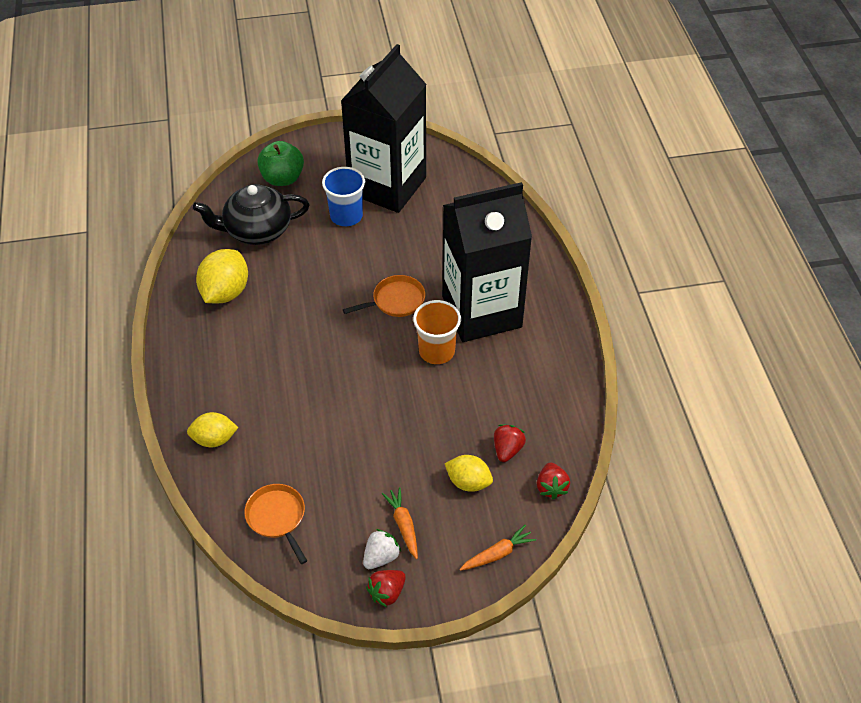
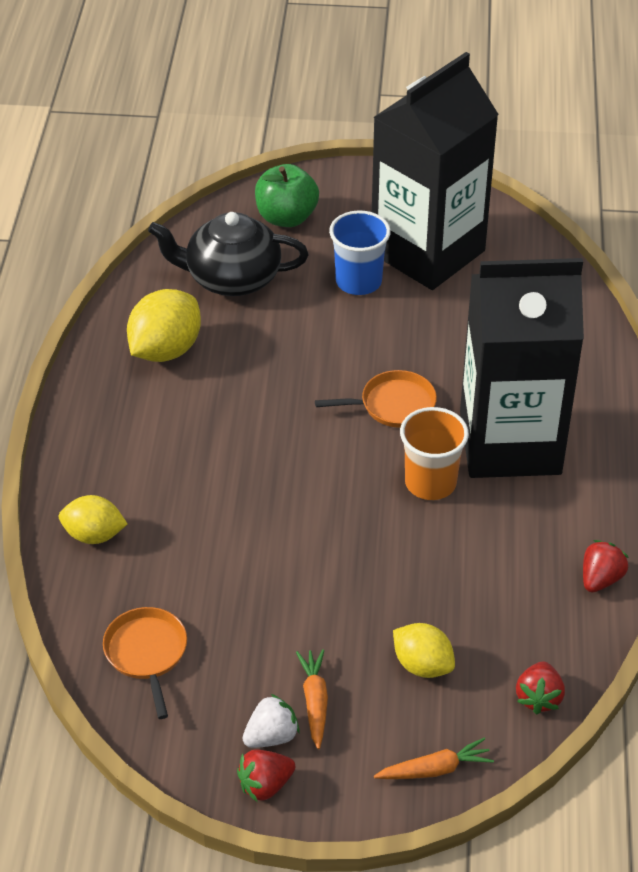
camera: 15 degrees right, 5 degrees down
red strawberry [494,424,526,462] -> red strawberry moved to [583,540,628,593]

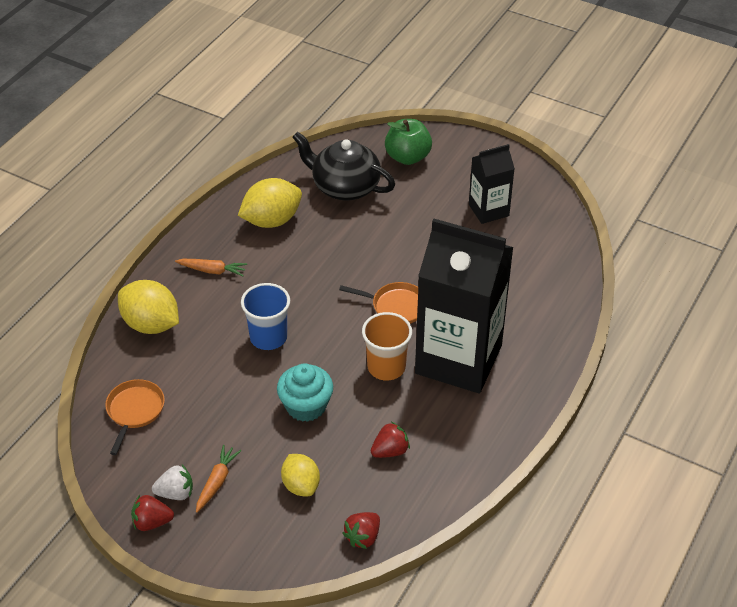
camera: 25 degrees right, 0 degrees up
yellow lemon [59,495,128,544] -> yellow lemon [118,280,179,334], size x1.55
blue cup [329,211,391,295] -> blue cup moved to [241,283,290,350]
black carton [372,52,499,290] -> black carton [469,144,515,224], size x0.50
orange carrot [374,738,494,779] -> orange carrot moved to [175,259,247,276]
red strawberry [583,540,628,593] -> red strawberry moved to [371,422,410,458]
none -> turquoise cupcake [277,364,333,422]

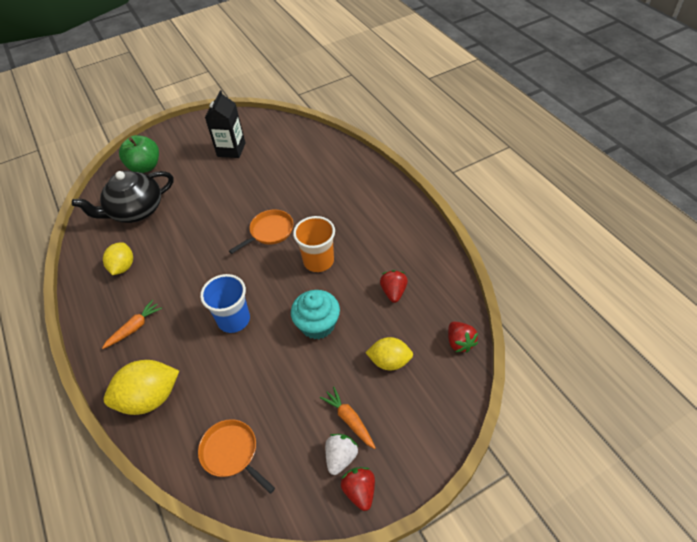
camera: 55 degrees left, 5 degrees up
red strawberry [131,495,174,531] -> red strawberry turned 135 degrees clockwise [341,467,375,511]
yellow lemon [238,178,302,228] -> yellow lemon [103,242,133,275], size x0.65
black carton [415,219,514,394] -> none

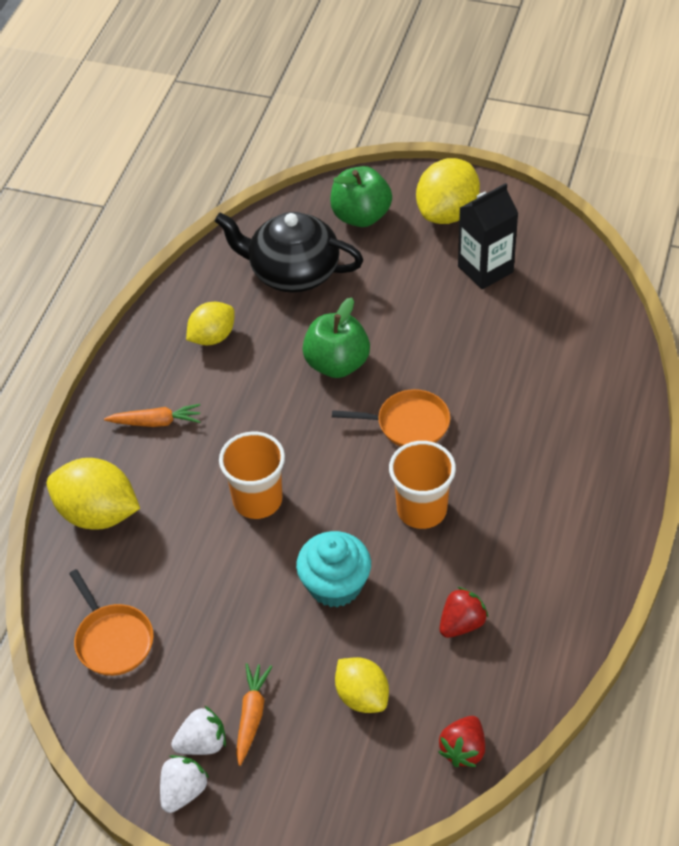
camera: 45 degrees right, 0 degrees up
orange pan [198,419,275,494] -> orange pan turned 150 degrees clockwise [69,569,154,676]
blue cup [200,274,250,333] -> orange cup [219,432,285,519]
red strawberry [341,467,375,511] -> white strawberry [160,755,209,813]
none -> green apple [302,298,370,378]
none -> yellow lemon [416,158,480,224]

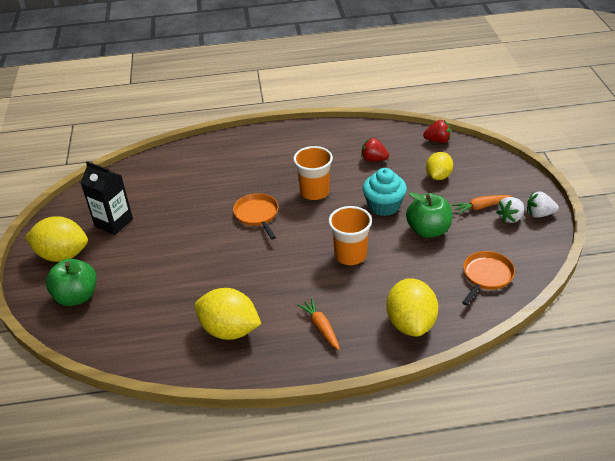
camera: 115 degrees left, 10 degrees down
white strawberry [171,706,226,755] -> white strawberry turned 90 degrees counterclockwise [496,197,524,223]
yellow lemon [186,302,235,345] -> yellow lemon [194,288,261,340], size x1.55
black teapot [215,212,363,293] -> none
green apple [302,298,370,378] -> green apple moved to [406,192,452,238]

